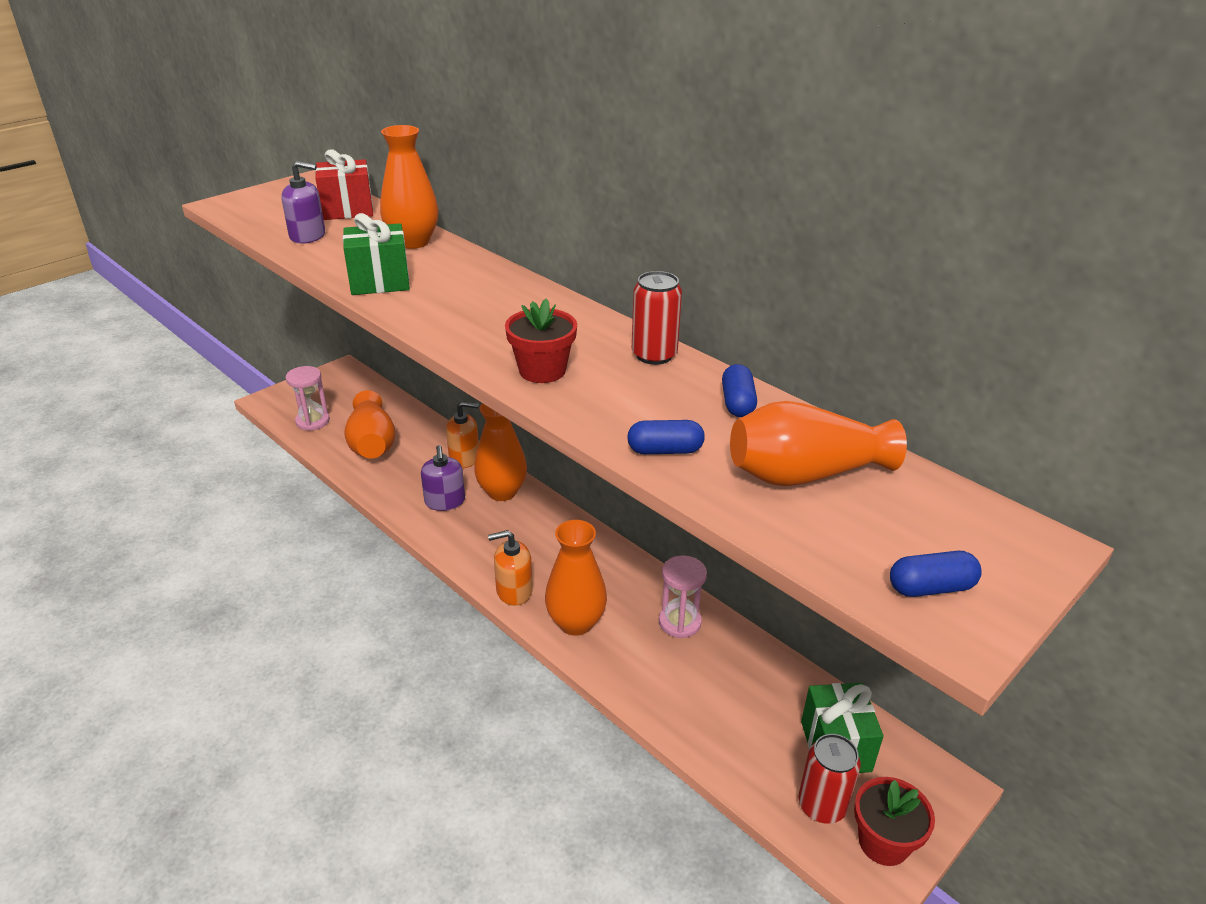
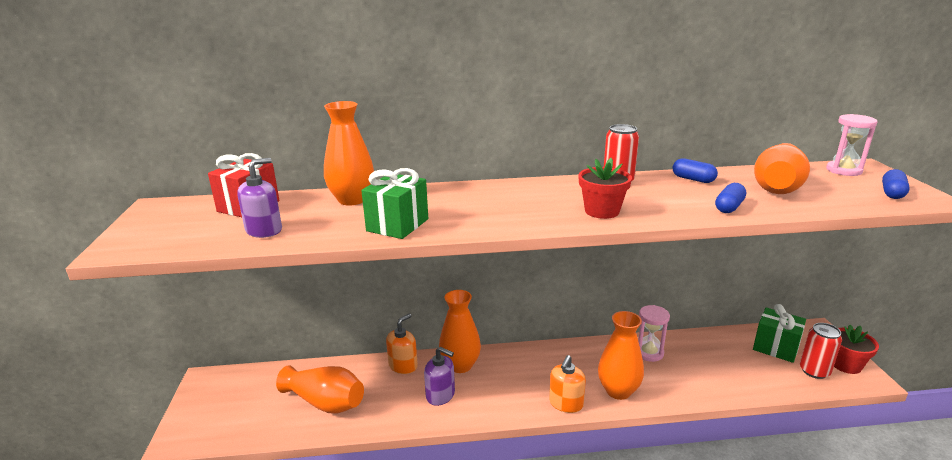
camera: 50 degrees left, 10 degrees down
pink hourglass [286,366,330,431] -> pink hourglass moved to [826,114,877,176]

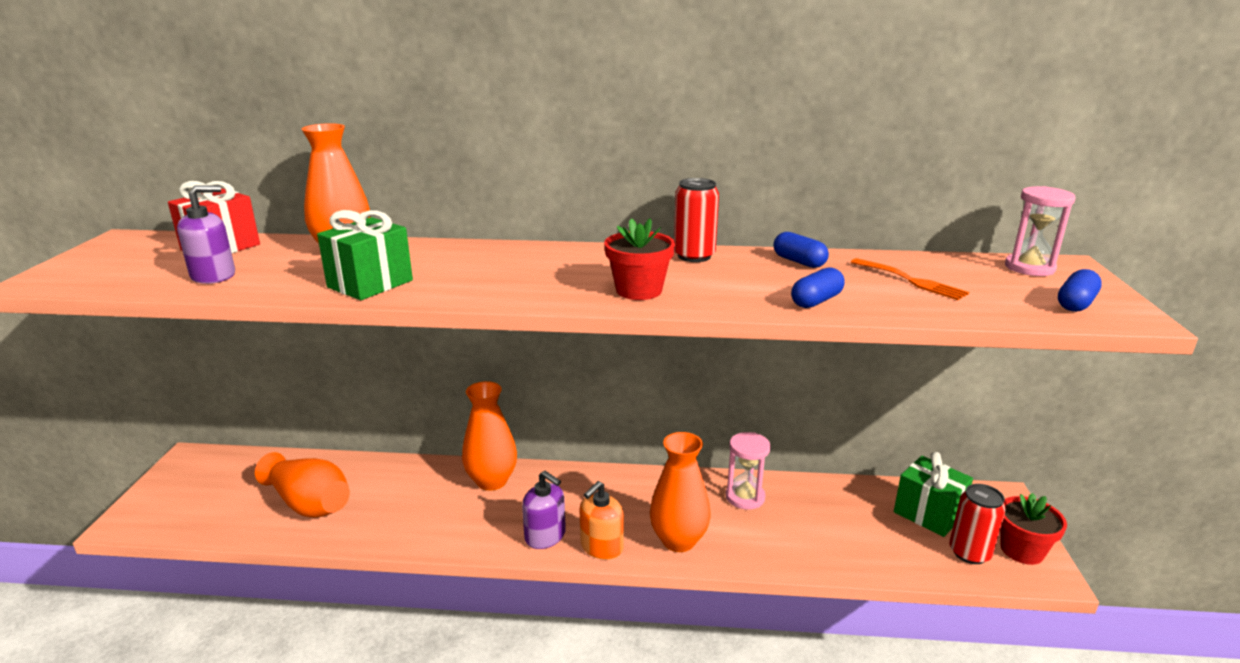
camera: 10 degrees right, 0 degrees up
orange soap dispenser [386,314,418,374] -> none
purple soap dispenser [424,347,455,406] -> purple soap dispenser moved to [522,471,566,549]
orange vase [754,143,810,194] -> orange fork [851,258,969,300]

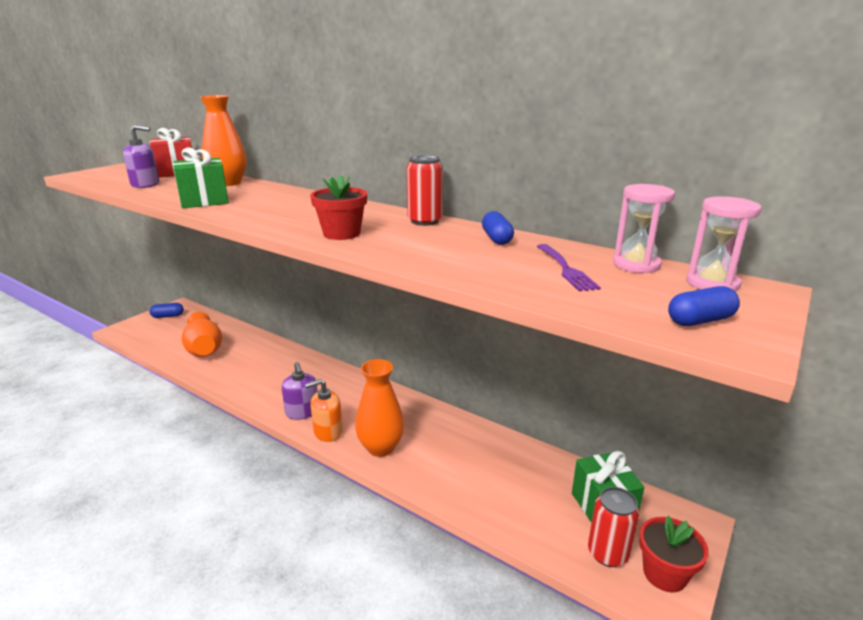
camera: 30 degrees right, 0 degrees up
orange vase [462,381,517,491] -> none
pink hourglass [726,432,771,509] -> pink hourglass moved to [613,184,675,273]
blue capsule [791,267,845,308] -> blue capsule moved to [150,303,184,318]
orange fork [851,258,969,300] -> purple fork [537,244,601,291]

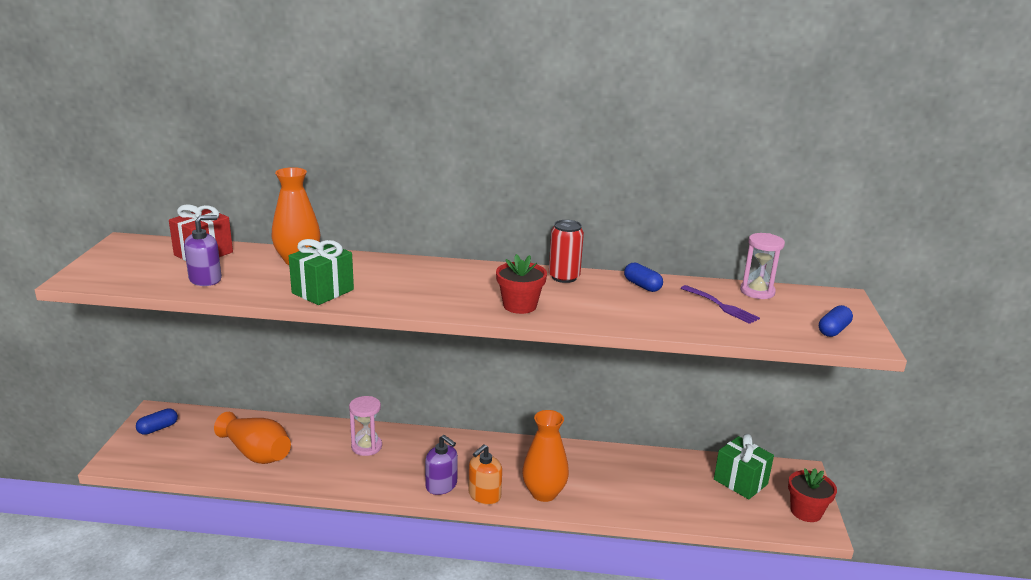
camera: 30 degrees left, 0 degrees up
red can [588,487,639,567] -> none
pink hourglass [686,196,762,292] -> pink hourglass moved to [349,396,382,456]

